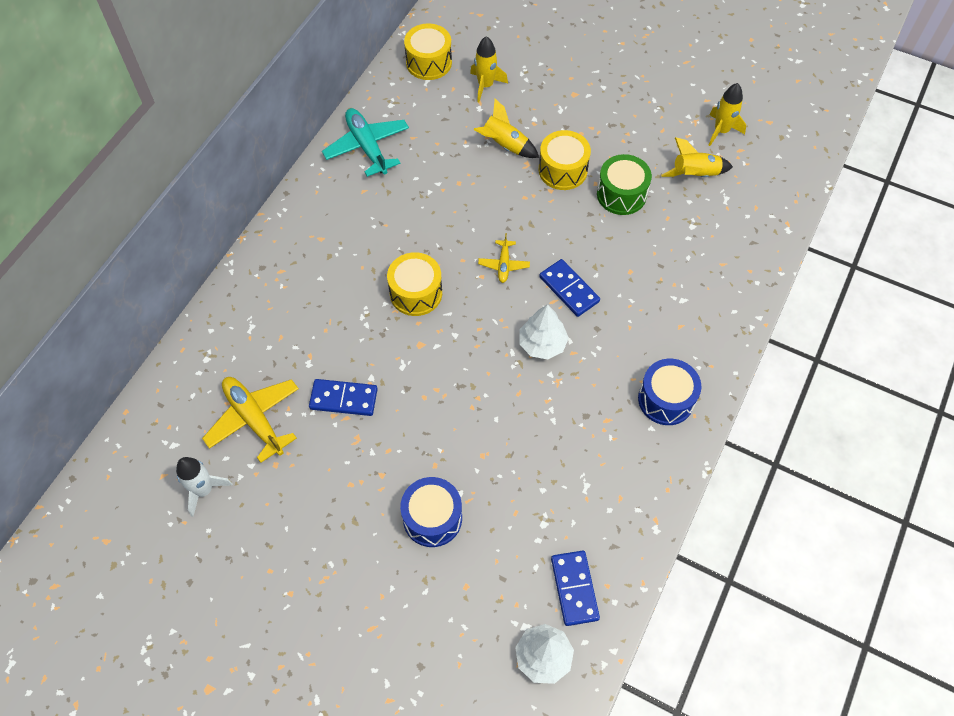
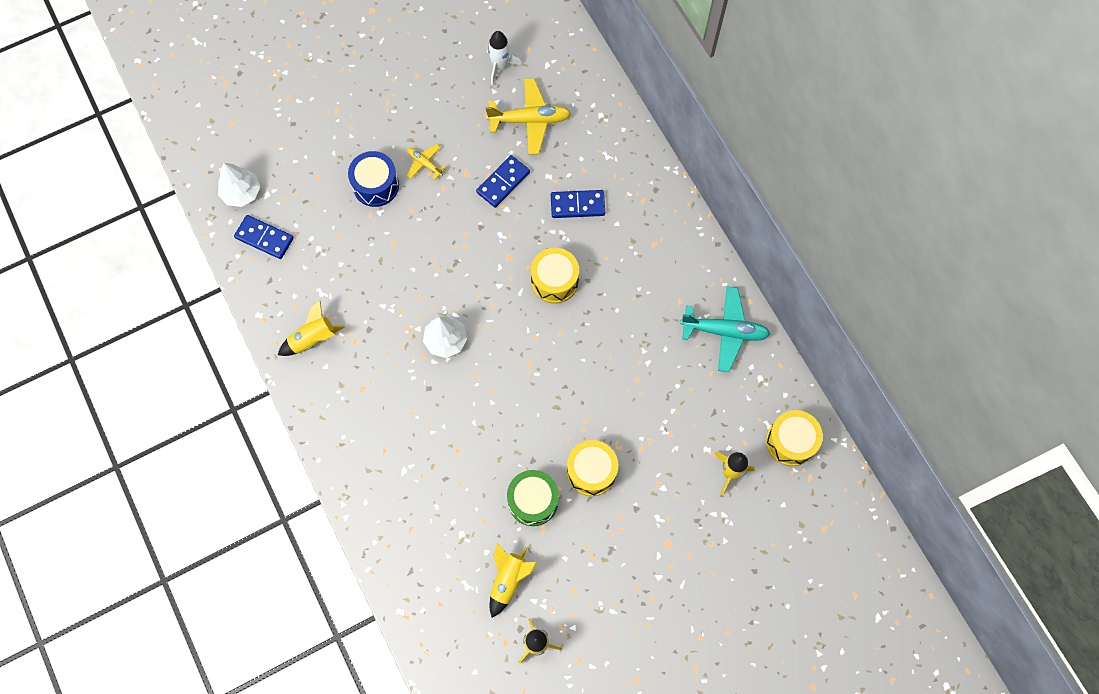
camera: 125 degrees right, 10 degrees up
yellow rocket [474,99,539,158] -> yellow rocket moved to [278,300,345,356]
yellow plane [478,233,530,283] -> yellow plane moved to [407,144,447,180]
blue domino [539,259,600,317] -> blue domino moved to [551,190,605,218]
blue drum [638,359,702,425] -> none

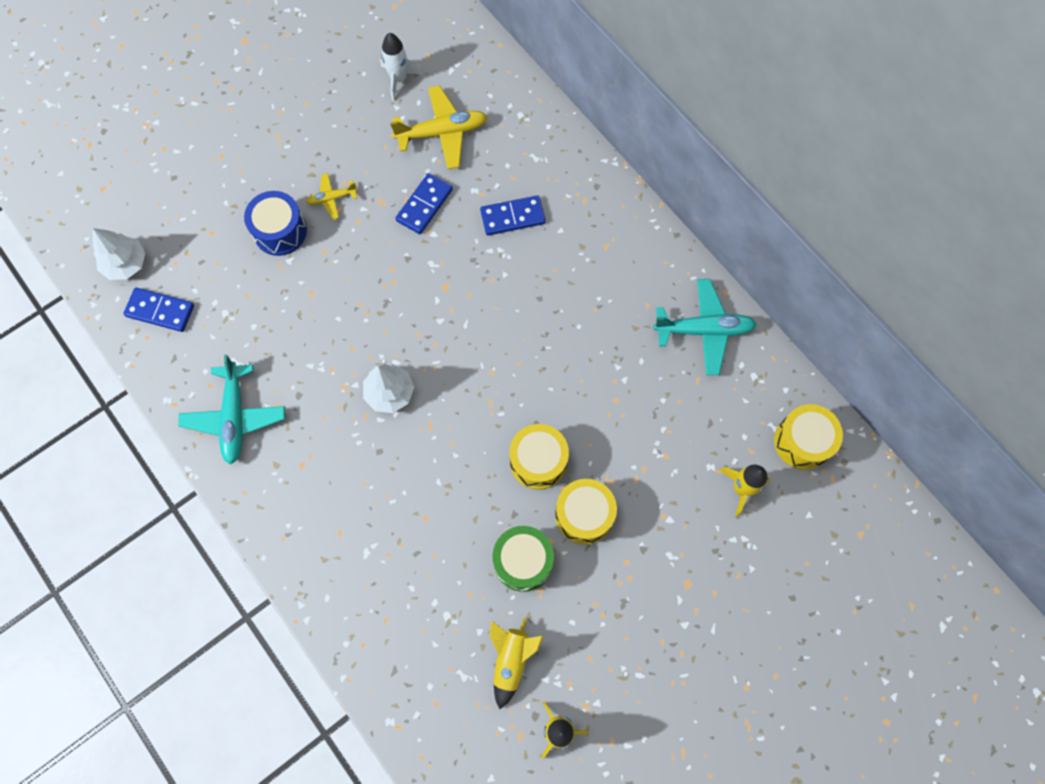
camera: 10 degrees left, 0 degrees up
yellow rocket [278,300,345,356] -> turquoise plane [178,355,285,464]
yellow plane [407,144,447,180] -> yellow plane turned 45 degrees counterclockwise [306,173,358,220]
yellow drum [531,248,579,304] -> yellow drum moved to [509,424,569,489]

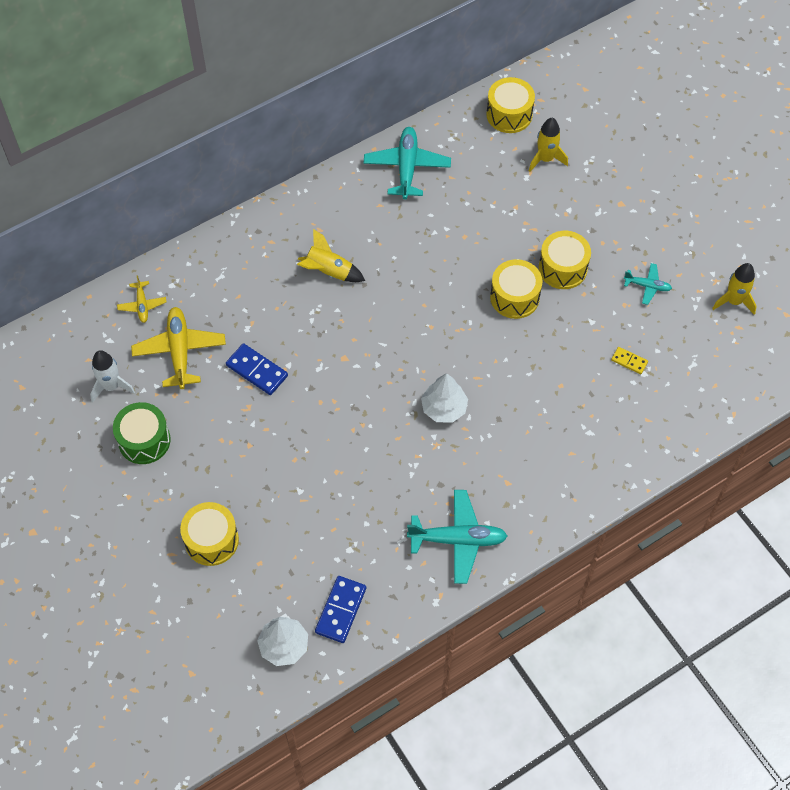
camera: 85 degrees left, 10 degrees down
blue drum [244,191,307,256] -> none
yellow plane [306,173,358,220] -> yellow plane moved to [117,275,167,323]
blue domino [480,195,546,236] -> none
yellow rocket [490,618,543,709] -> yellow rocket moved to [297,229,365,282]
green drum [493,526,554,592] -> green drum moved to [113,402,171,464]
none -> yellow drum [180,502,239,566]
none -> yellow domino [611,347,648,374]
none -> turquoise plane [624,263,672,305]

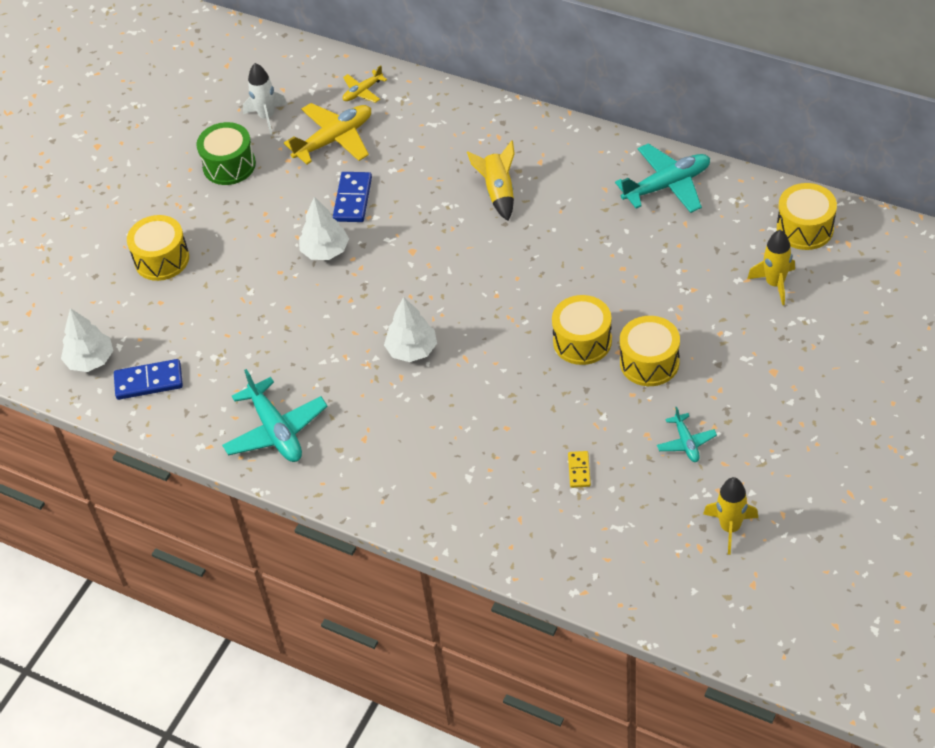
camera: 65 degrees right, 10 degrees down
none -> white tree [299,197,349,260]

